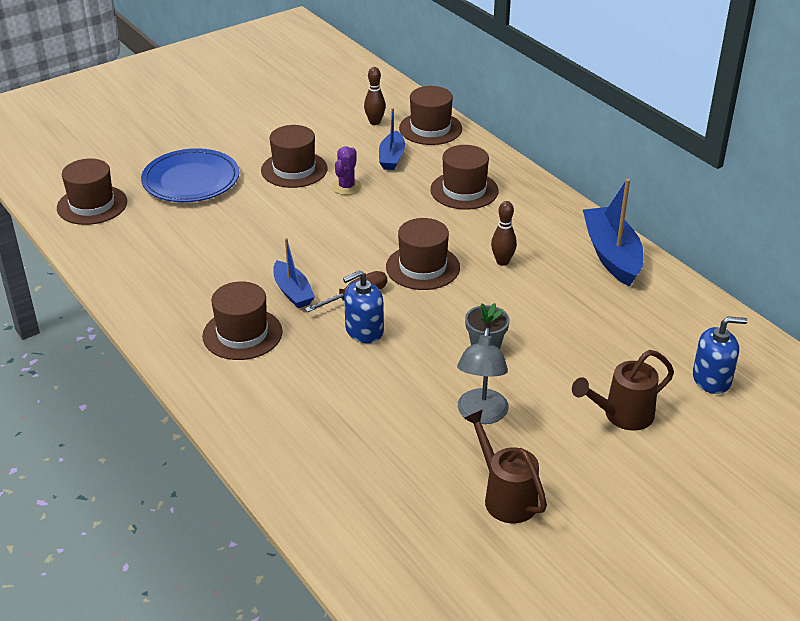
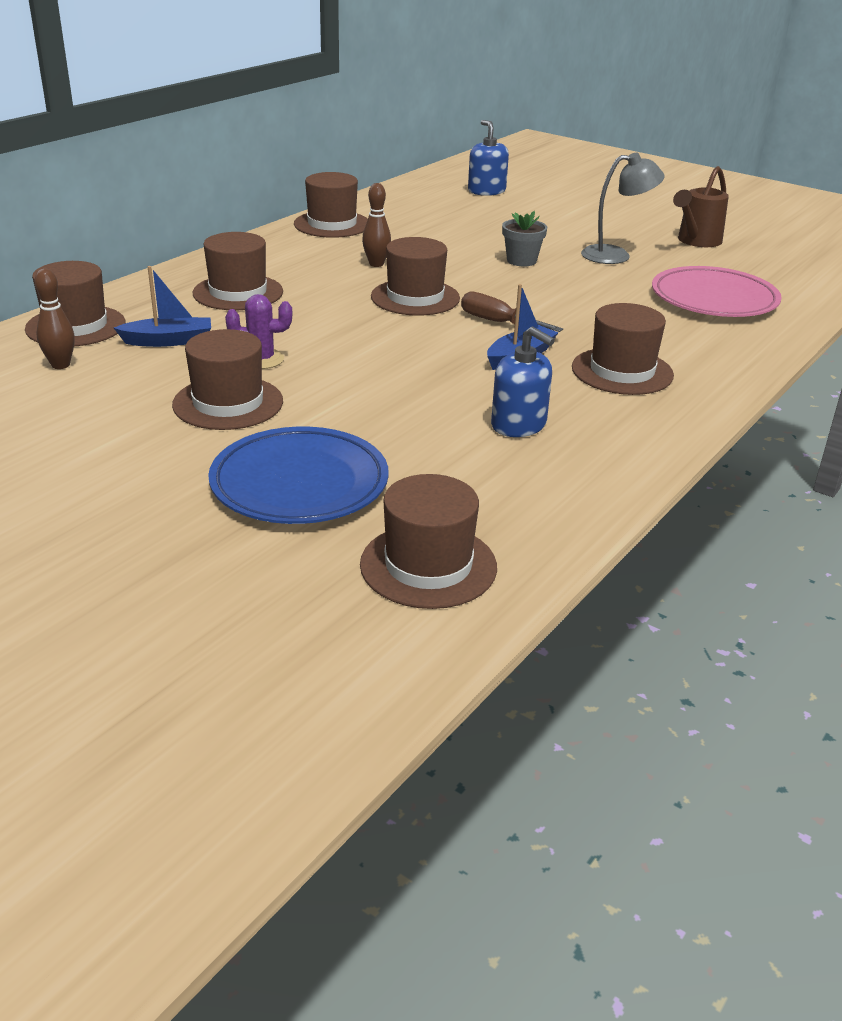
camera: 110 degrees left, 5 degrees down
blue soap dispenser [343,270,384,343] -> blue soap dispenser moved to [491,326,555,437]
brown watering can [572,350,674,431] -> none
blue boat [583,179,644,287] -> brown hat [294,172,368,238]
none -> pink plate [652,266,782,317]

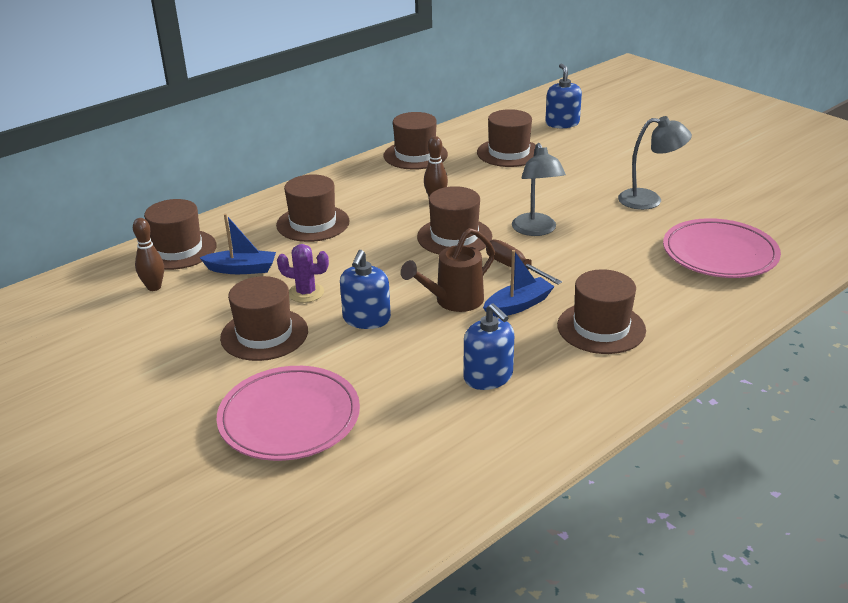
camera: 15 degrees right, 0 degrees up
blue plate [208,427,389,524] -> pink plate [216,366,360,461]
brown hat [360,474,497,609] -> brown hat moved to [477,109,536,167]
grey flower pot [502,211,547,266] -> none
brown watering can [673,166,729,247] -> brown watering can moved to [401,228,495,312]
none -> blue soap dispenser [340,250,391,329]
none -> grey lamp [512,143,566,236]

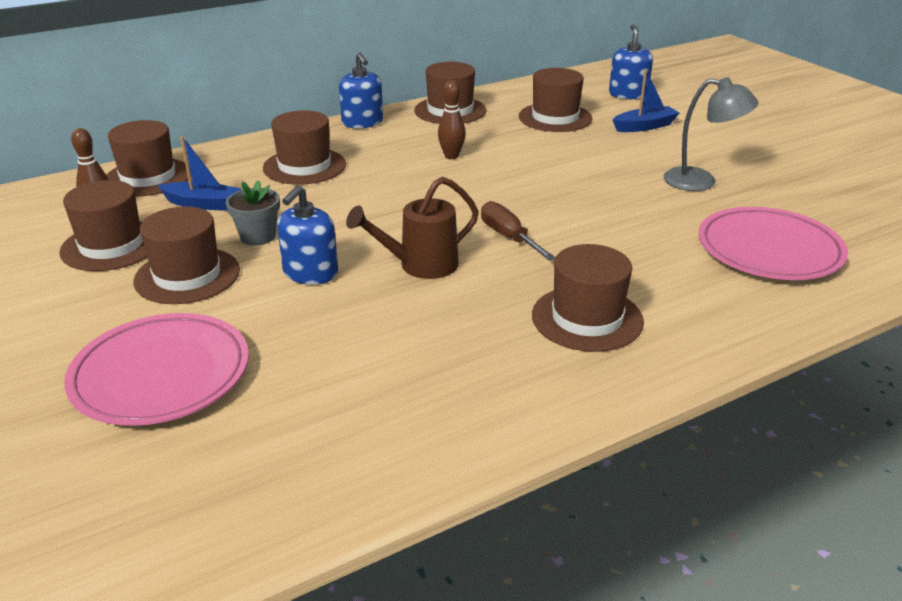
camera: 10 degrees right, 0 degrees up
purple cactus [277,244,329,303] -> grey flower pot [226,180,280,246]
brown hat [417,186,492,254] -> brown hat moved to [59,180,147,271]
blue soap dispenser [464,303,514,390] -> blue soap dispenser moved to [339,52,383,128]
blue boat [483,250,555,317] -> blue boat moved to [613,69,679,132]
grey lamp [512,143,566,236] -> none

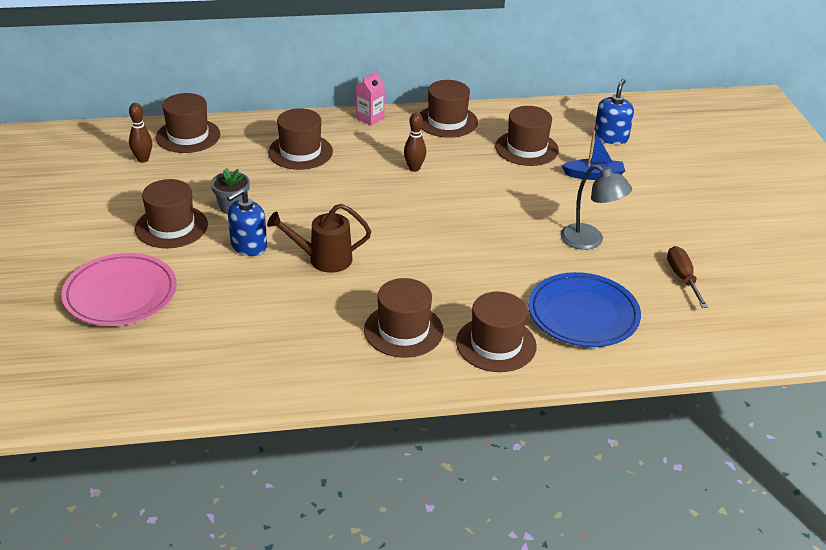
camera: 20 degrees right, 5 degrees up
brown hat [59,180,147,271] -> brown hat moved to [456,292,537,372]
blue boat [157,136,241,211] -> none
blue soap dispenser [339,52,383,128] -> pink carton [356,71,385,126]
brown screwdriver [481,201,556,261] -> brown screwdriver moved to [667,246,708,308]
pink plate [698,207,848,280] -> blue plate [528,272,641,347]

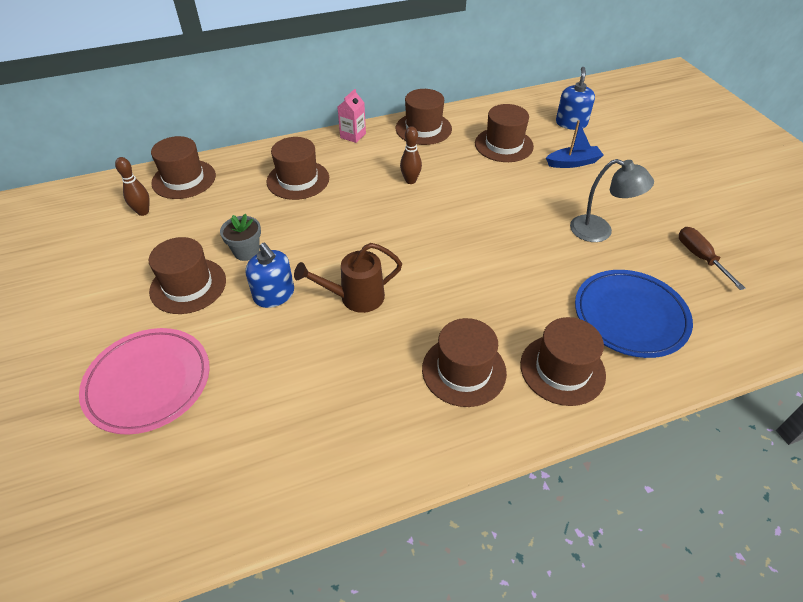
camera: 10 degrees left, 10 degrees up
blue soap dispenser [227,188,267,256] -> blue soap dispenser turned 75 degrees counterclockwise [245,243,294,308]

